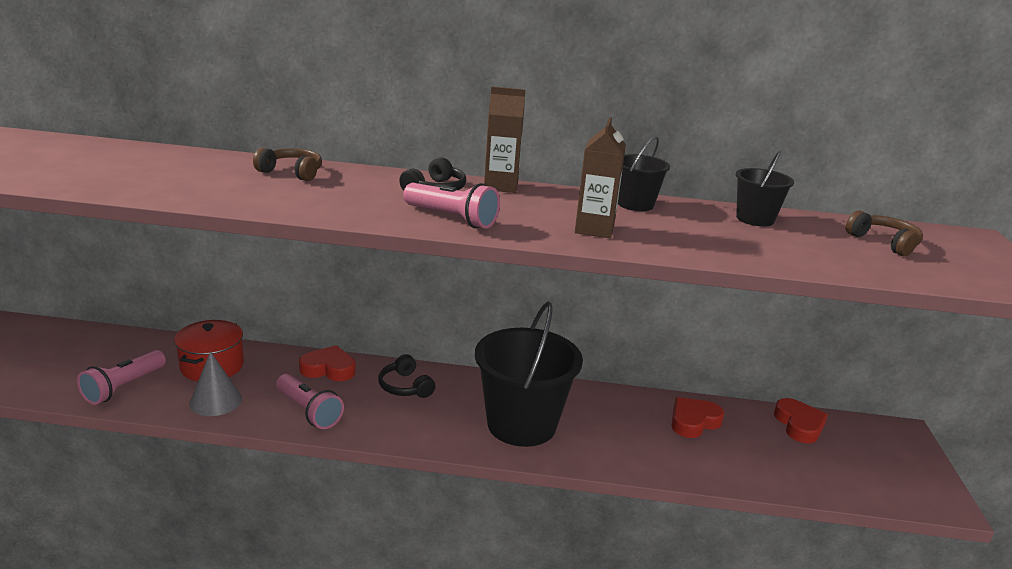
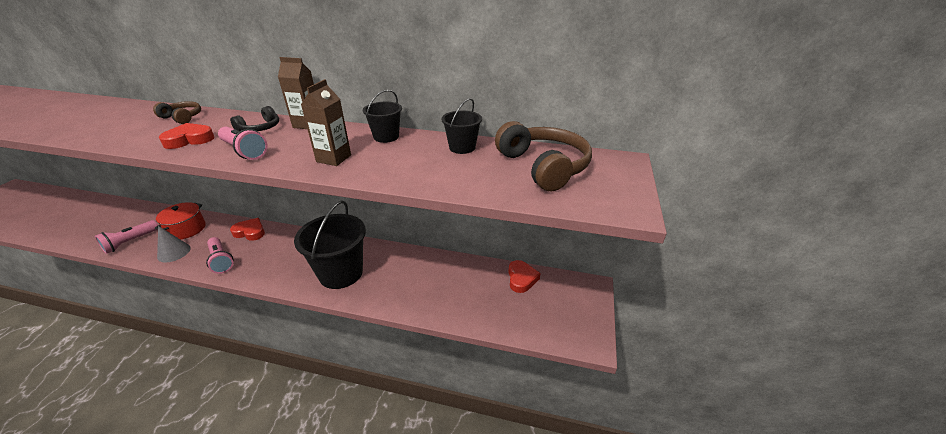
camera: 10 degrees right, 10 degrees up
black headphones [378,354,436,398] -> none
red heart [671,397,724,438] -> red heart moved to [159,123,214,149]
brown headphones [846,211,923,256] -> brown headphones [495,121,592,192], size x1.89

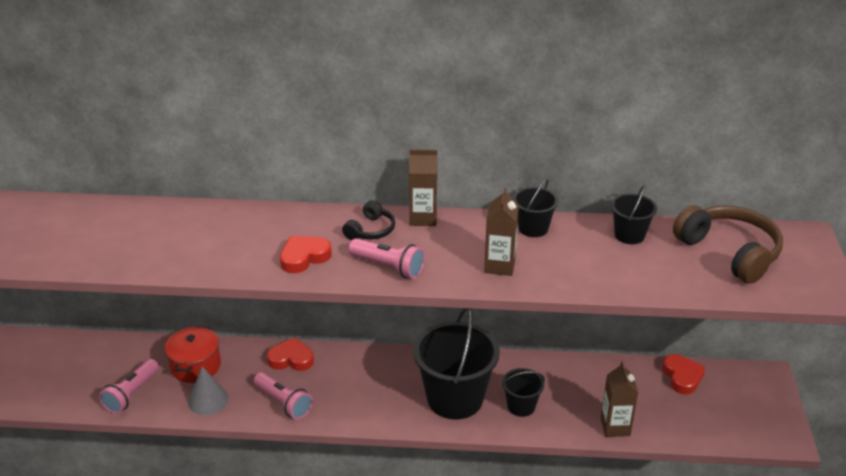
camera: 10 degrees left, 0 degrees up
brown headphones [153,101,201,124] -> none
none -> black bucket [502,368,545,417]
none -> brown carton [601,361,638,437]

